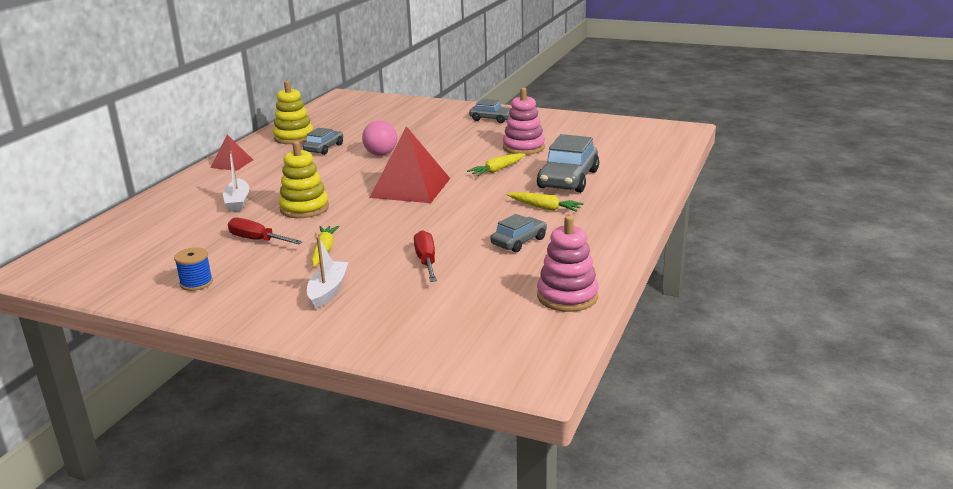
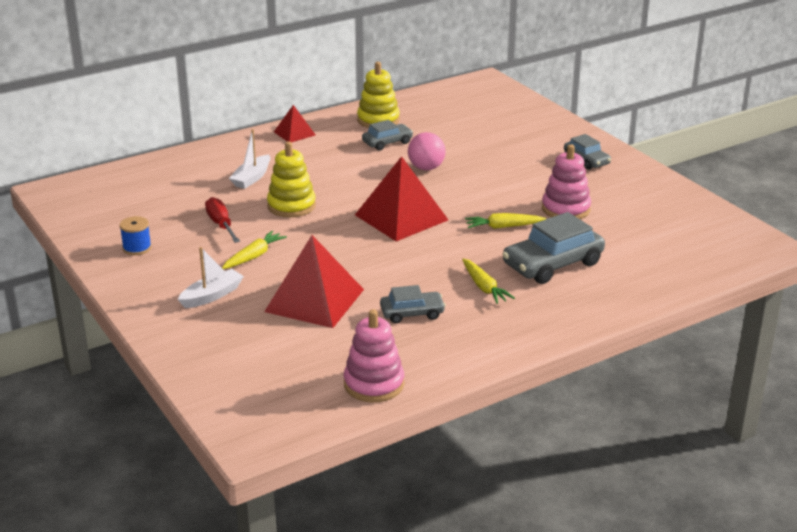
camera: 35 degrees right, 5 degrees up
red screwdriver [414,230,437,282] -> red pyramid [264,235,364,328]

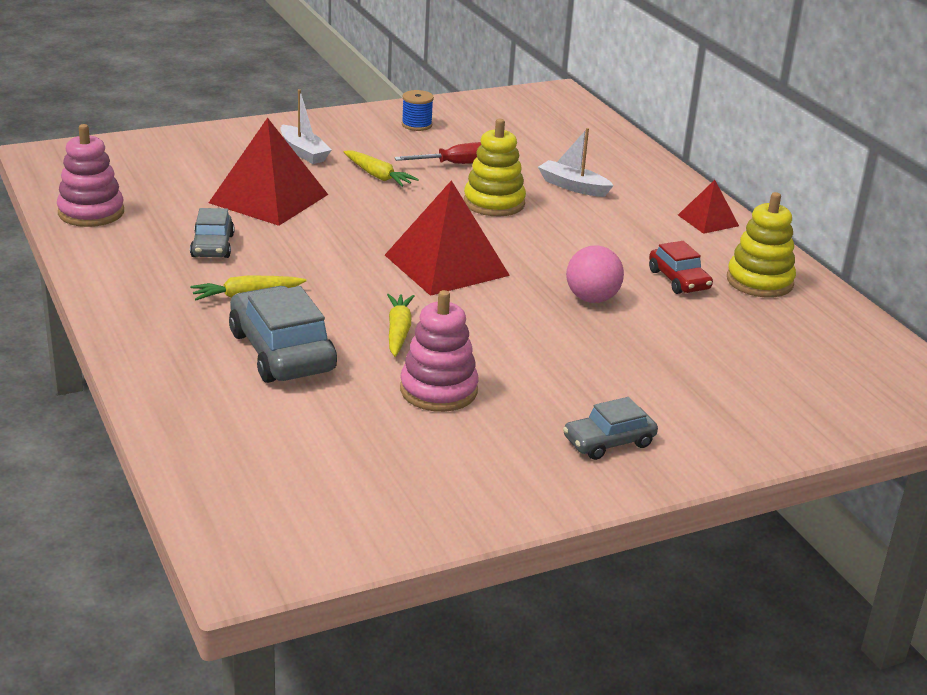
camera: 95 degrees right, 0 degrees up
grey car [362,120,413,151] -> red car [649,241,713,294]

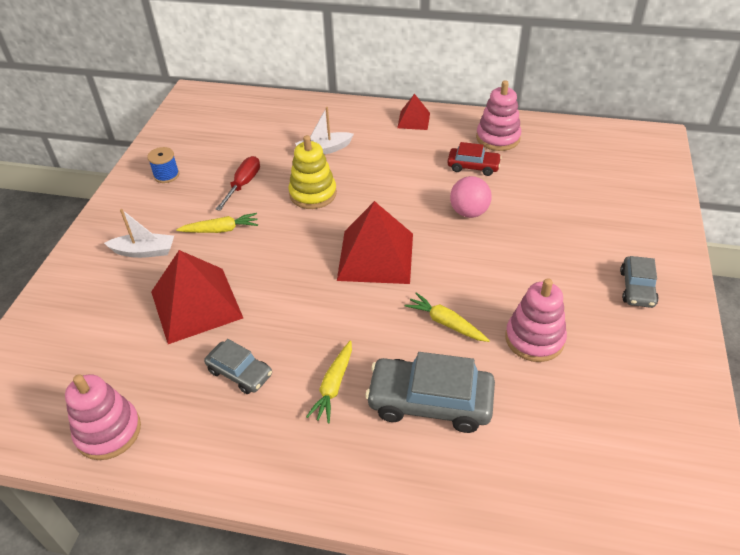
camera: 50 degrees left, 15 degrees up
yellow stacking toy [727,192,796,298] -> pink stacking toy [476,80,521,151]

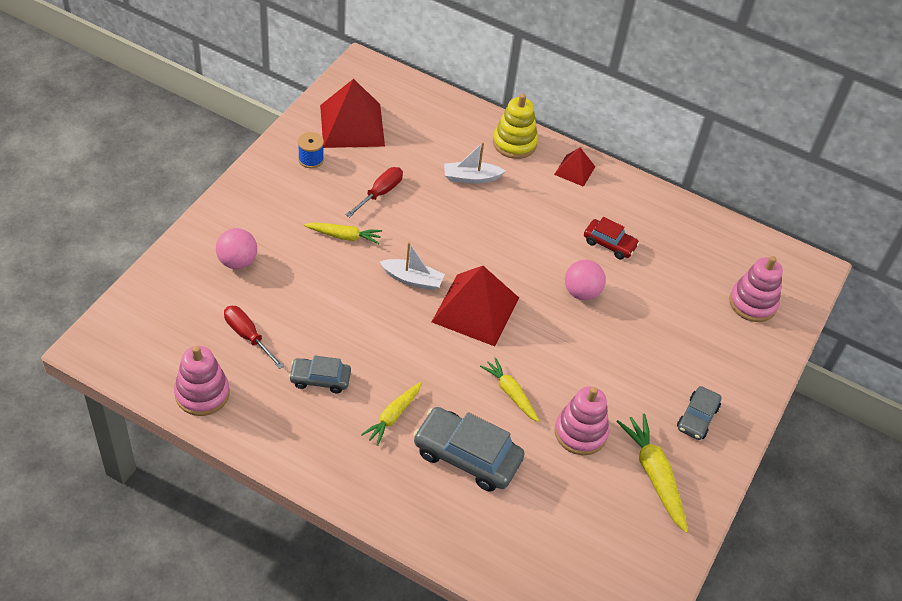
camera: 10 degrees right, 5 degrees up
white boat [104,209,174,258] -> white boat moved to [380,242,445,290]
red pyramid [151,250,243,344] -> red pyramid moved to [320,79,385,148]
grey car [204,339,272,394] -> grey car turned 135 degrees clockwise [289,355,351,393]
yellow stacking toy [288,135,337,209] -> yellow stacking toy moved to [493,94,538,159]
pink stacking toy [476,80,521,151] -> pink stacking toy moved to [729,256,783,322]
none -> pink ball [216,228,257,269]
none -> red screwdriver [224,306,284,369]
none -> yellow carrot [617,413,688,533]

